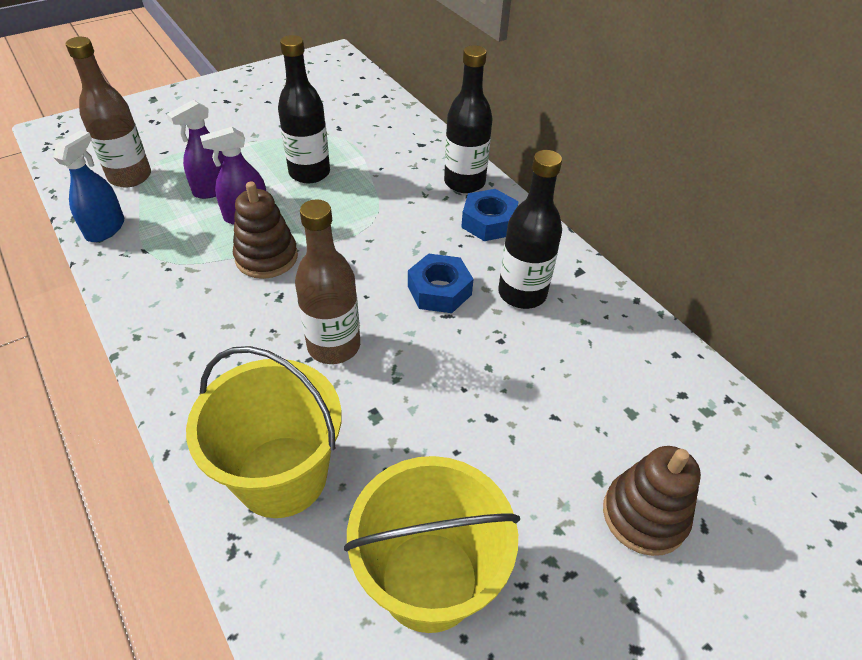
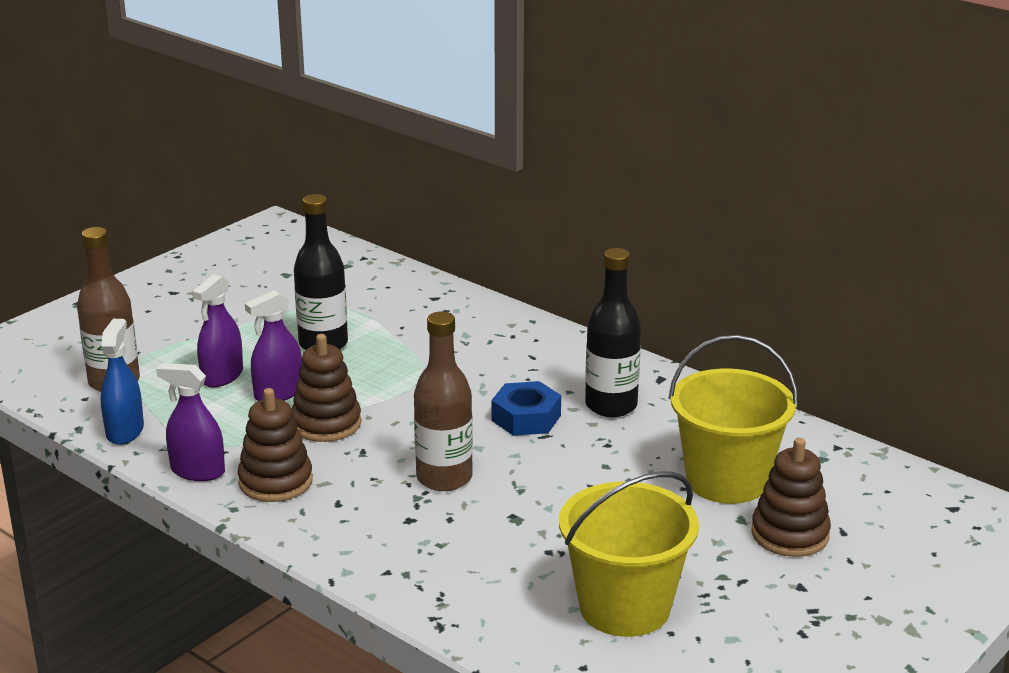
camera: 15 degrees left, 20 degrees down
yellow bucket [186,346,342,518] -> yellow bucket moved to [668,335,798,504]
black bottle [444,45,492,193] -> none
blue nut [461,189,519,241] -> none
none -> purple spray bottle [156,363,225,481]
none -> brown stacking toy [238,388,313,502]

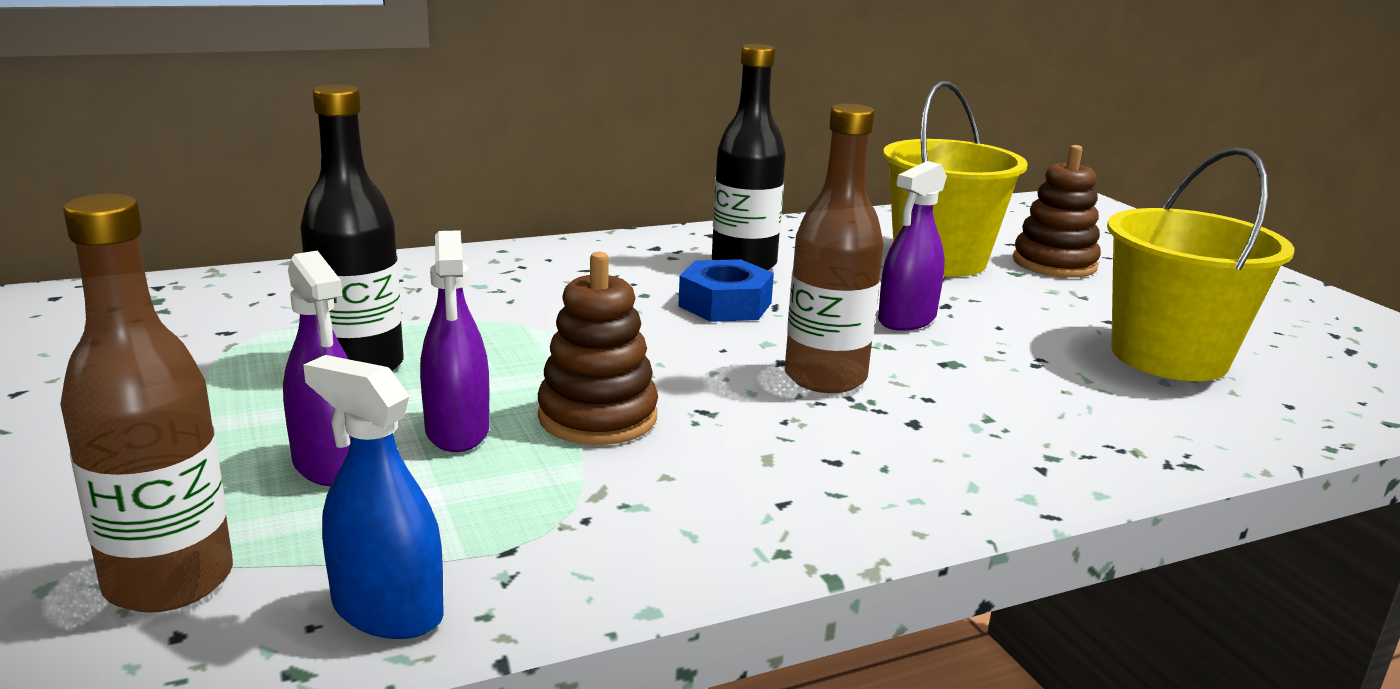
camera: 65 degrees left, 5 degrees down
purple spray bottle [156,363,225,481] -> purple spray bottle moved to [878,161,947,331]
brown stacking toy [238,388,313,502] -> none

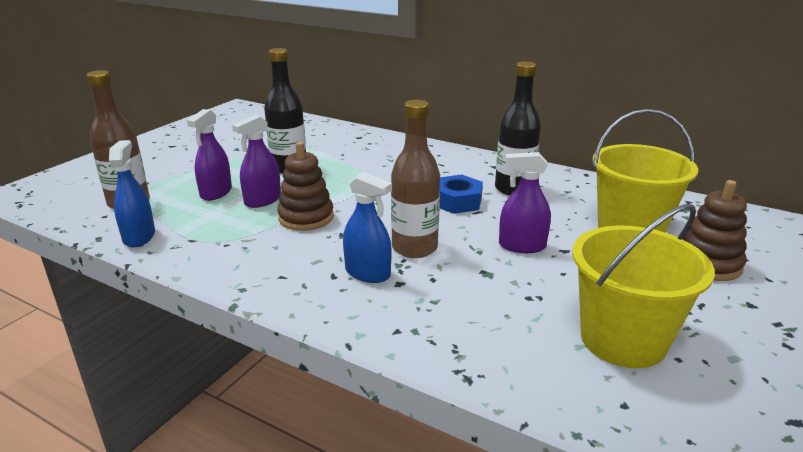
camera: 55 degrees right, 5 degrees up
none -> blue spray bottle [343,172,392,283]

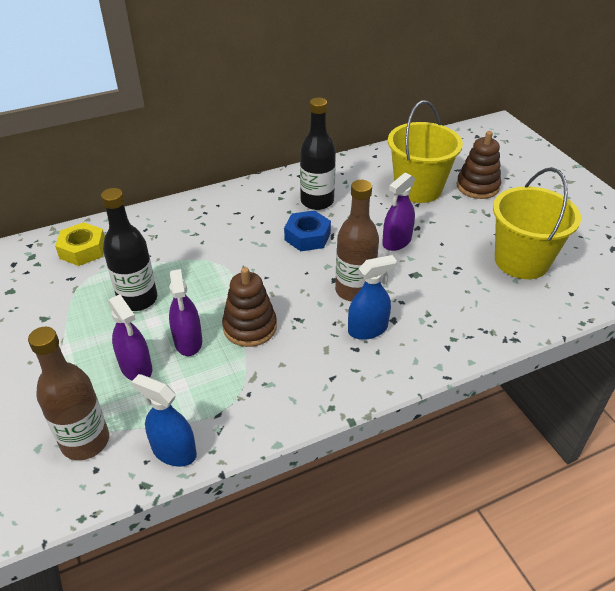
camera: 55 degrees left, 15 degrees up
none -> yellow nut [55,222,105,266]

